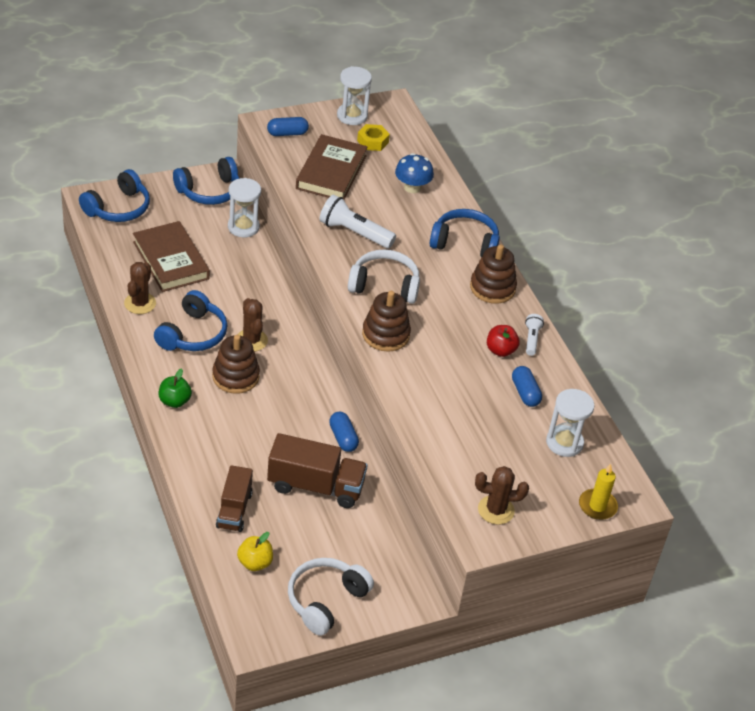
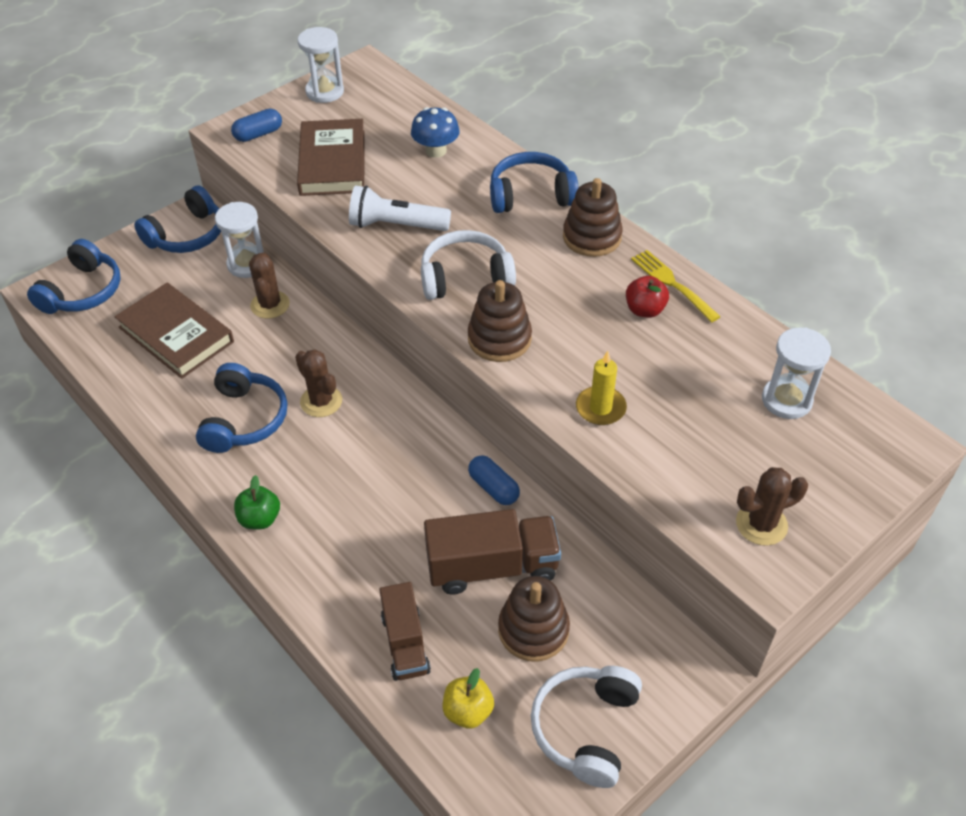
camera: 15 degrees left, 5 degrees up
brown cactus [124,262,156,314] -> brown cactus moved to [249,252,290,318]
brown stacking toy [212,335,260,394] -> brown stacking toy moved to [498,576,570,662]
yellow nut [357,124,390,151] -> none
blue capsule [512,366,542,407] -> none
white flashlight [525,314,544,356] -> yellow fork [631,250,721,323]
yellow candle [579,464,618,520] -> yellow candle moved to [576,351,627,425]

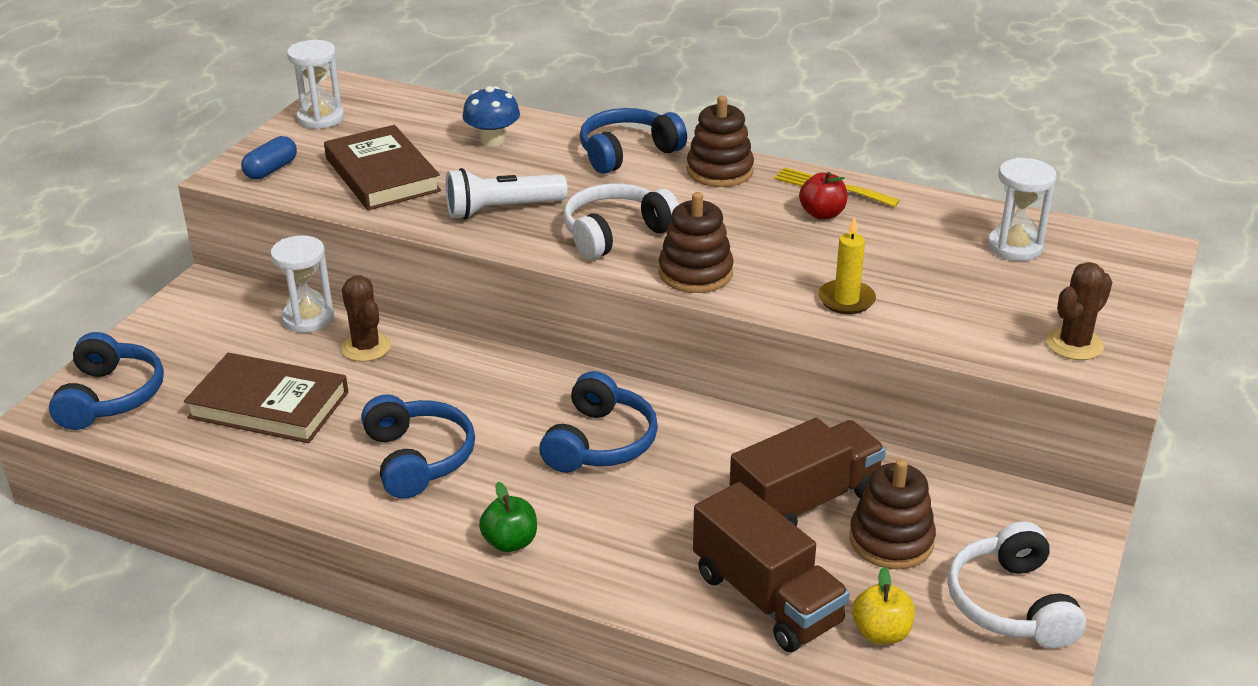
camera: 25 degrees left, 15 degrees down
blue headphones [134,185,221,253] -> blue headphones moved to [539,371,658,473]
brown cactus [295,349,342,417] -> none
brown truck [380,582,431,681] -> brown truck [693,482,850,652], size x1.54
blue capsule [468,455,520,505] -> none

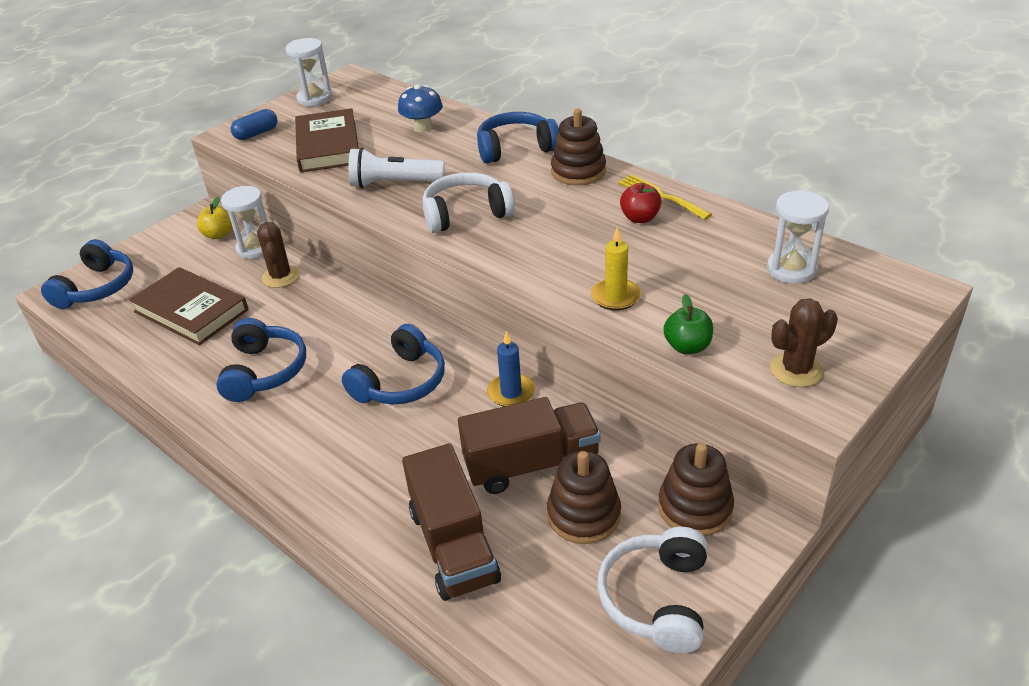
camera: 20 degrees right, 5 degrees up
green apple [479,482,537,552] -> green apple moved to [663,294,713,354]
brown stacking toy [659,192,734,293] -> brown stacking toy moved to [658,443,734,536]
yellow apple [852,567,915,644] -> yellow apple moved to [197,197,232,239]
none -> blue candle [487,331,535,407]

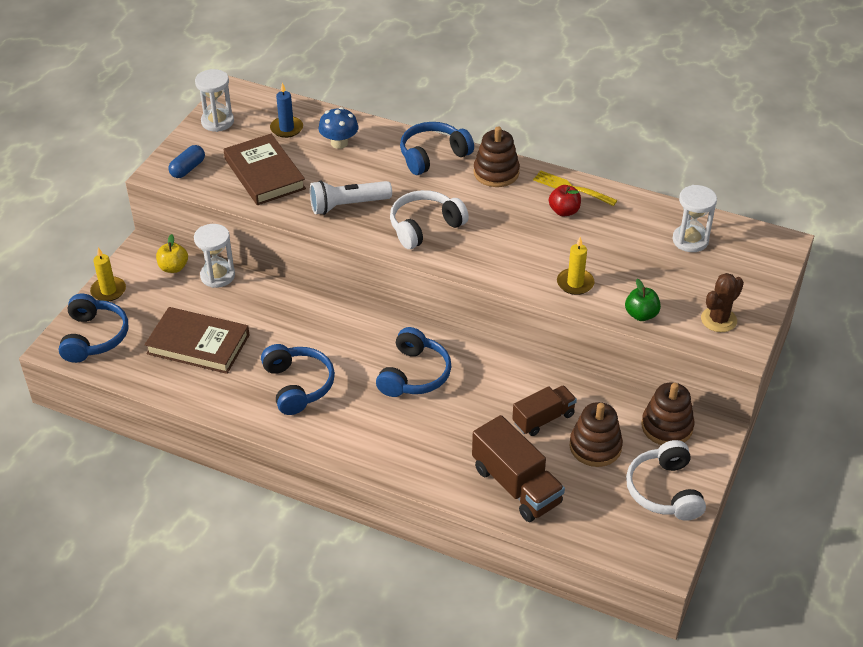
camera: 20 degrees left, 5 degrees up
brown cactus [257,222,300,288] -> none
brown truck [458,397,601,494] -> brown truck [512,385,577,436], size x0.65
blue candle [487,331,535,407] -> blue candle moved to [270,83,303,138]
none -> yellow candle [90,247,126,302]

